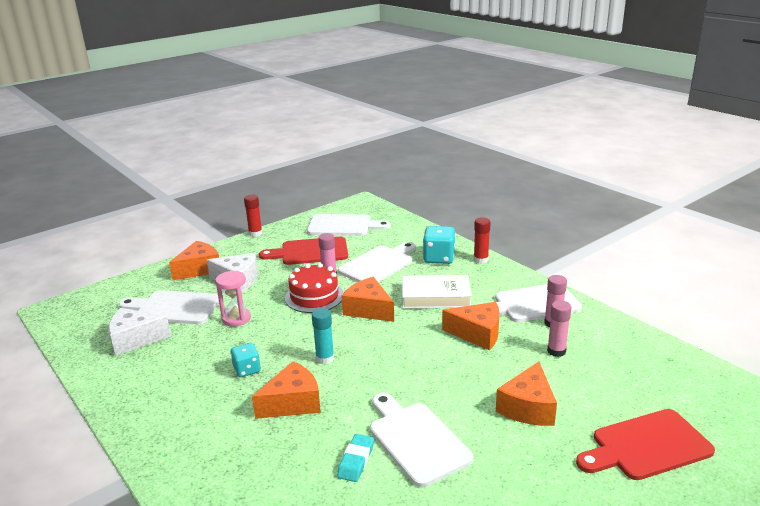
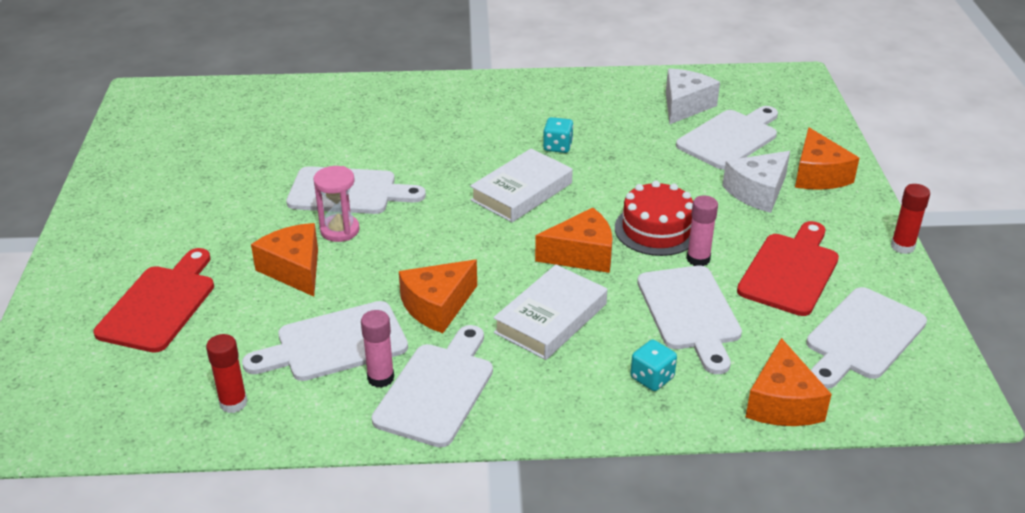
camera: 125 degrees right, 10 degrees up
pink hourglass [215,271,251,327] -> pink hourglass moved to [313,166,360,242]
orange cheese [252,361,321,419] -> orange cheese moved to [745,338,832,426]
turquoise glue stick [312,308,334,364] -> white book [470,149,573,222]
turquoise eraser [337,434,374,482] -> none
turquoise dice [423,226,456,264] -> turquoise dice [630,339,677,391], size x0.64
red glue stick [474,217,491,264] -> red glue stick moved to [206,334,248,413]
pink glue stick [547,300,572,357] -> white cutting board [242,301,408,381]

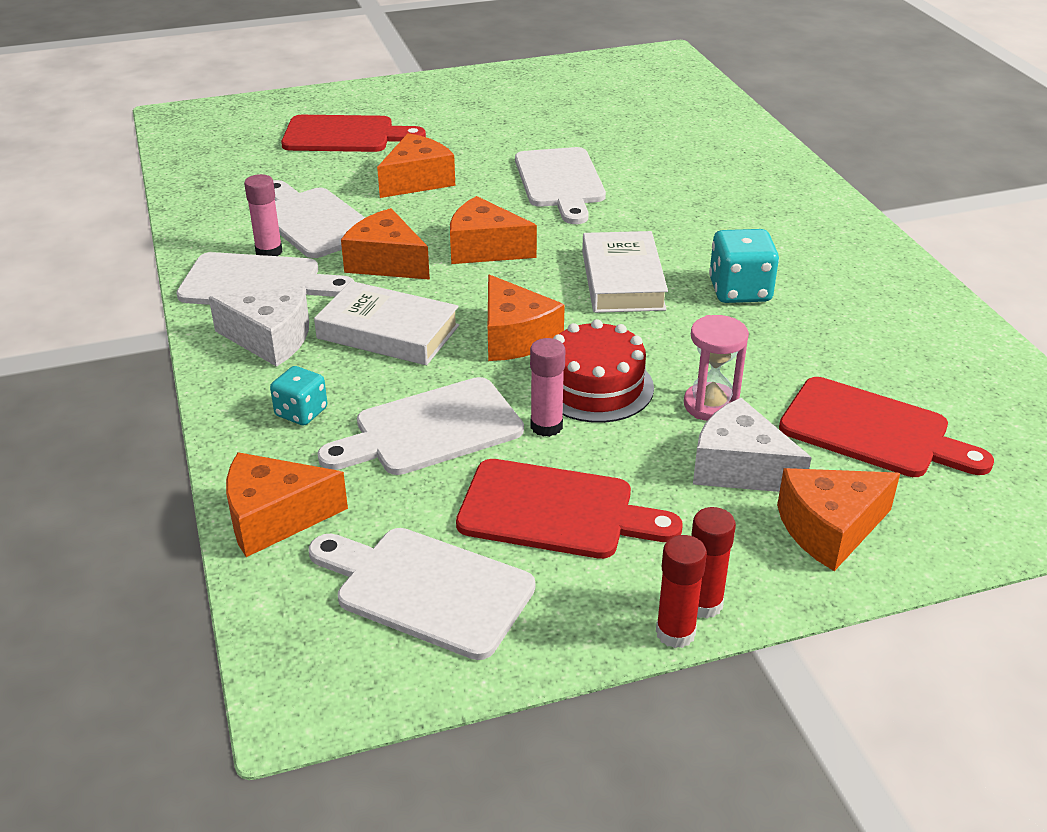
camera: 75 degrees right, 0 degrees up
red glue stick [206,334,248,413] -> red glue stick moved to [691,507,736,619]
pink hourglass [313,166,360,242] -> pink hourglass moved to [684,315,749,421]
white book [470,149,573,222] -> white book turned 60 degrees clockwise [582,231,668,313]
turquoise dice [543,117,574,153] -> turquoise dice [709,229,779,303], size x1.57
white cheese [666,69,720,124] -> white cheese moved to [209,286,309,367]
white cutting board [676,106,778,170] -> red cutting board [779,377,994,477]
none -> orange cheese [450,196,537,264]

